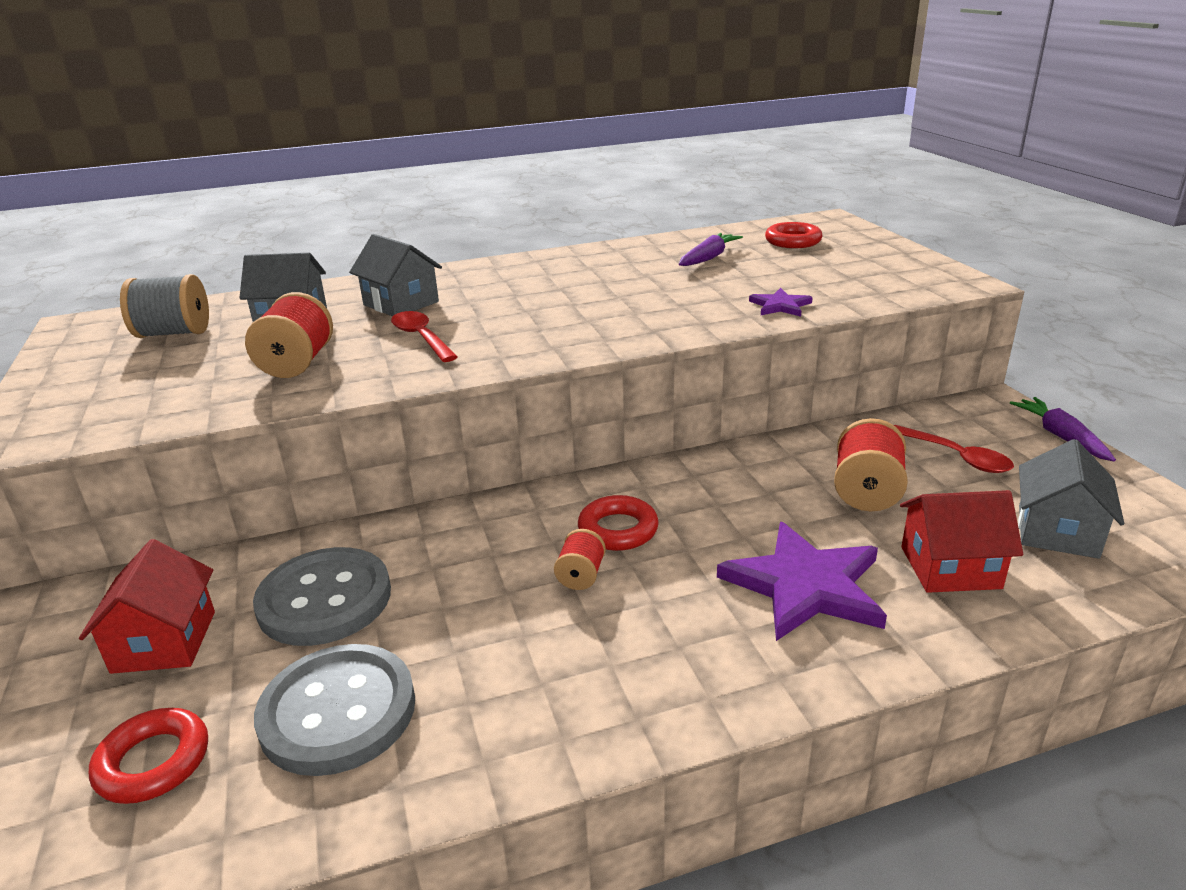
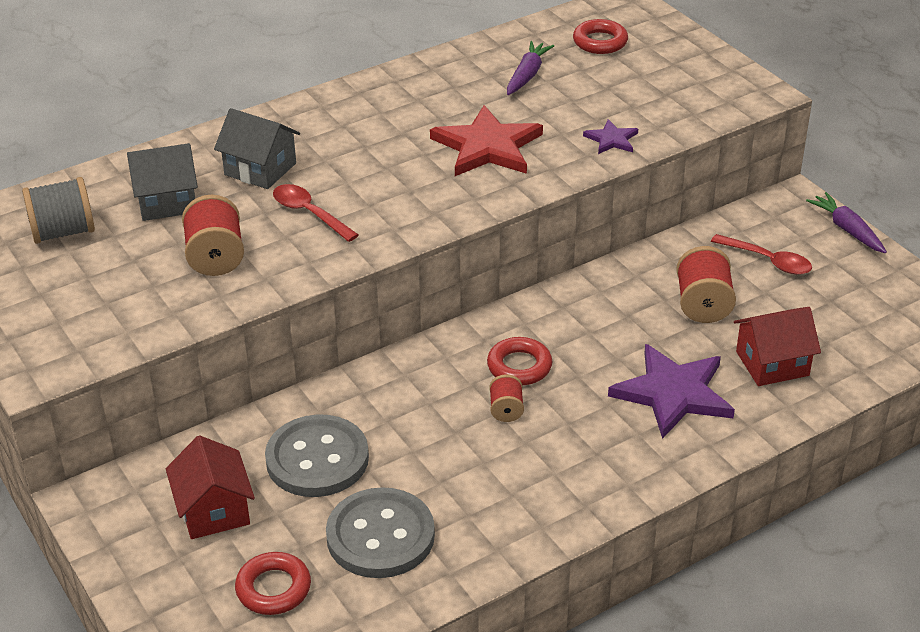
camera: 15 degrees left, 10 degrees up
grey house [1018,439,1124,559] -> none
none -> red star [430,105,543,176]

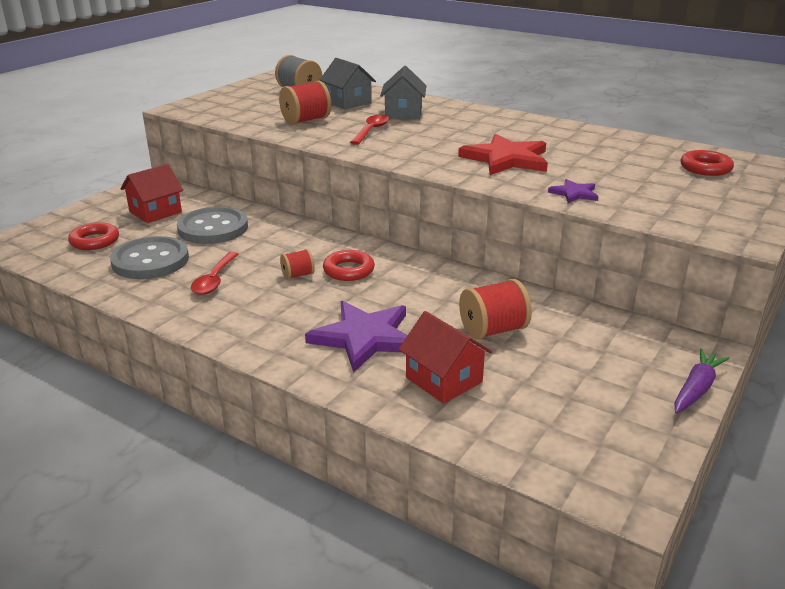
camera: 65 degrees right, 10 degrees down
purple carrot [507,41,554,95] -> none
red spoon [711,234,812,275] -> red spoon moved to [191,252,238,295]

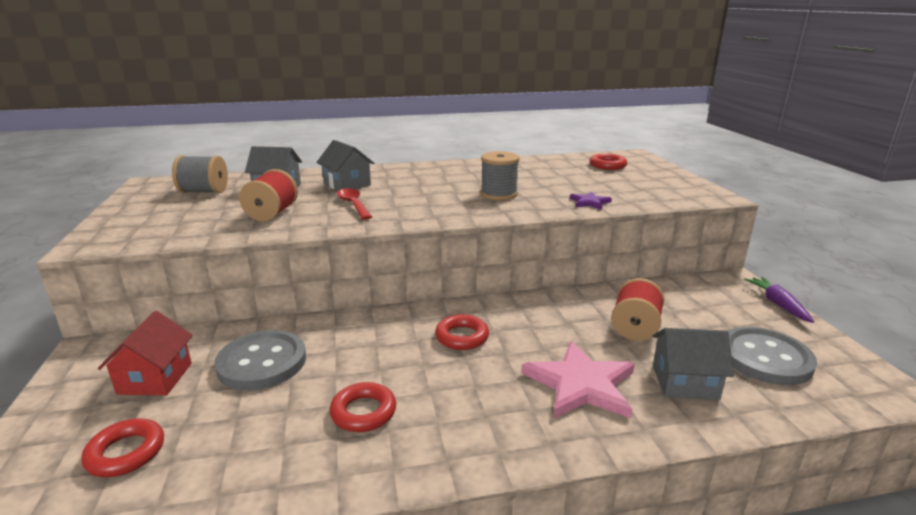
camera: 45 degrees left, 5 degrees down
grey button [110,236,189,279] -> grey button moved to [728,327,817,385]
red spoon [191,252,238,295] -> red ring [330,382,396,432]
red spool [280,249,315,280] -> none
purple star [305,301,408,373] -> pink star [521,341,635,419]
red house [398,311,492,404] -> grey house [653,328,734,400]
red star [458,134,548,175] -> grey spool [481,151,519,200]

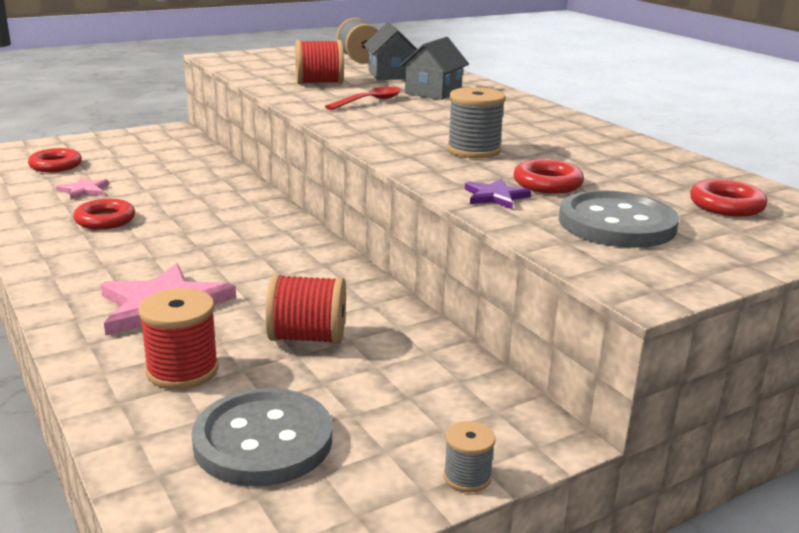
camera: 70 degrees right, 0 degrees up
red house [98,311,193,396] -> none
grey button [214,330,306,390] -> grey button moved to [559,190,679,248]
red ring [435,314,489,350] -> red ring moved to [514,159,584,194]
grey house [653,328,734,400] -> red spool [138,288,219,389]
purple carrot [744,277,814,323] -> grey spool [443,421,495,492]
none -> pink star [56,177,109,200]

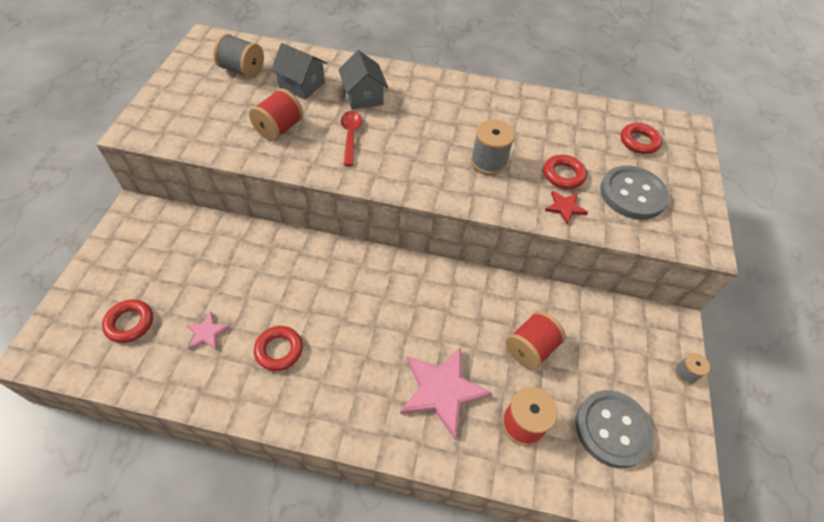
camera: 50 degrees left, 30 degrees up
purple star [465,179,531,209] -> red star [545,191,588,224]

